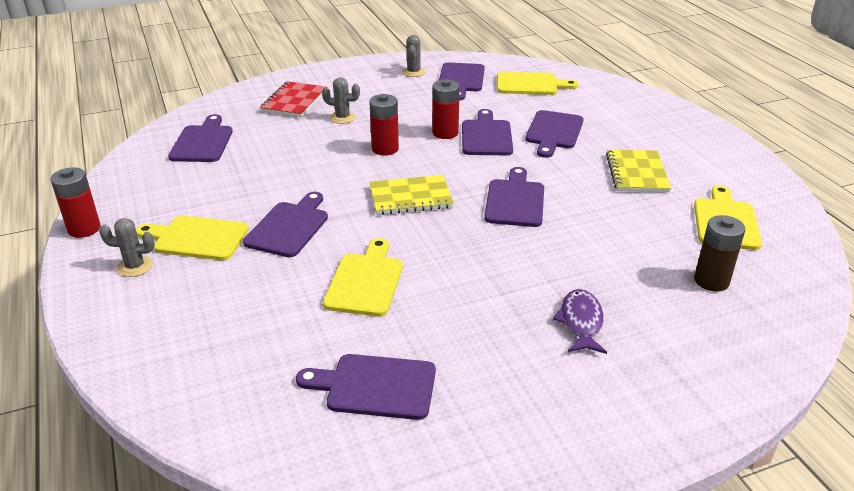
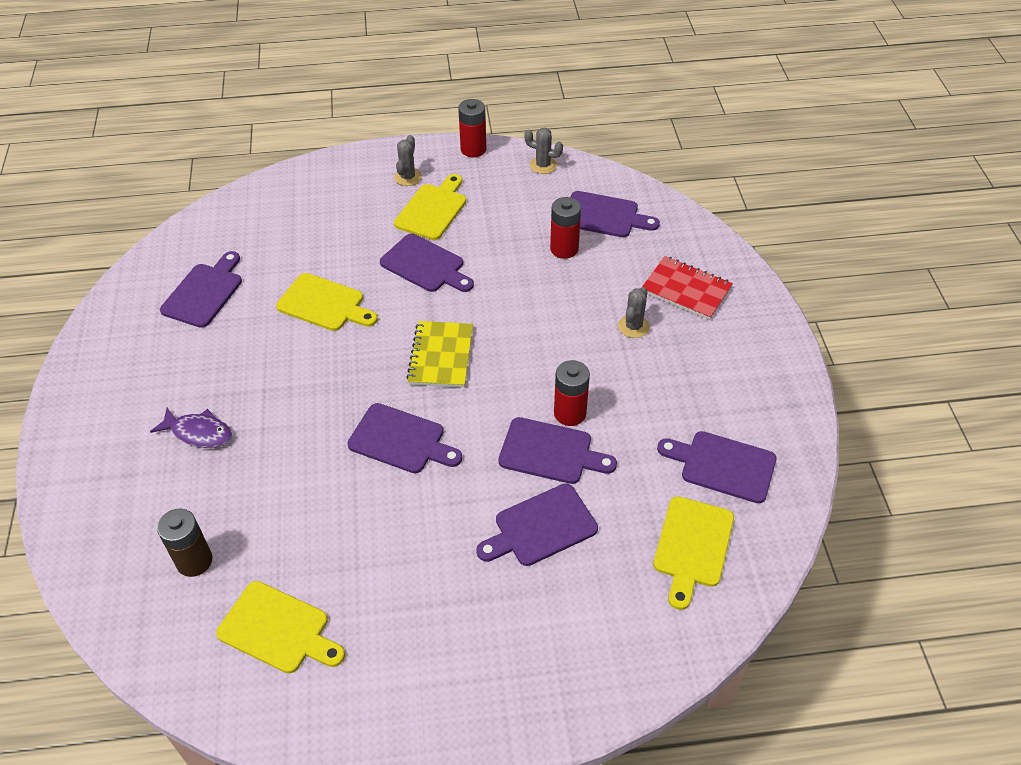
camera: 105 degrees right, 15 degrees up
red battery [369,94,399,156] -> red battery moved to [550,197,581,259]
grey cactus [402,35,426,77] -> grey cactus moved to [524,128,563,174]
purple cutting board [525,110,583,158] -> purple cutting board turned 60 degrees counterclockwise [476,484,598,566]
yellow notebook [606,149,671,192] -> none

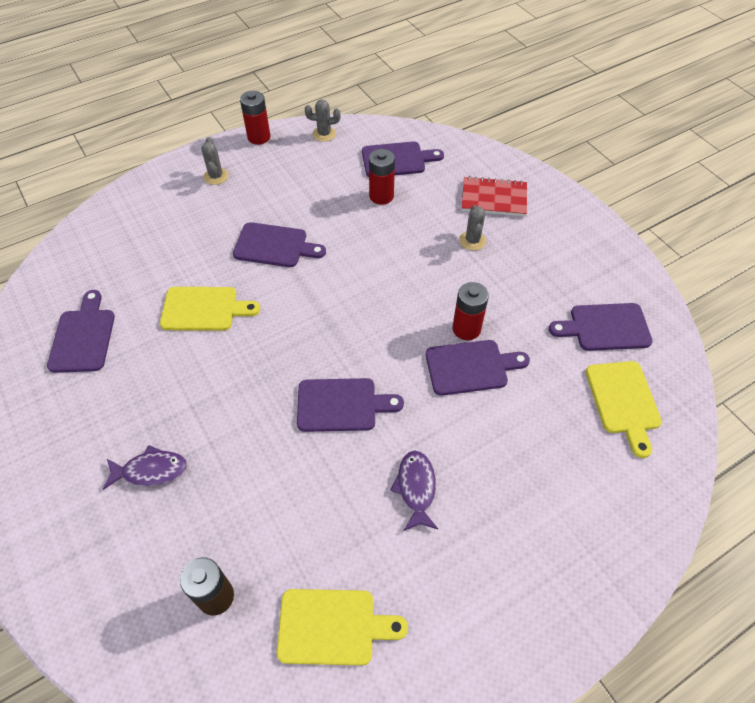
camera: 25 degrees left, 5 degrees up
yellow cutting board [394,174,466,240] -> none
yellow notebook [406,321,473,388] -> none
purple cutting board [476,484,598,566] -> none
none -> purple fish [390,450,438,531]

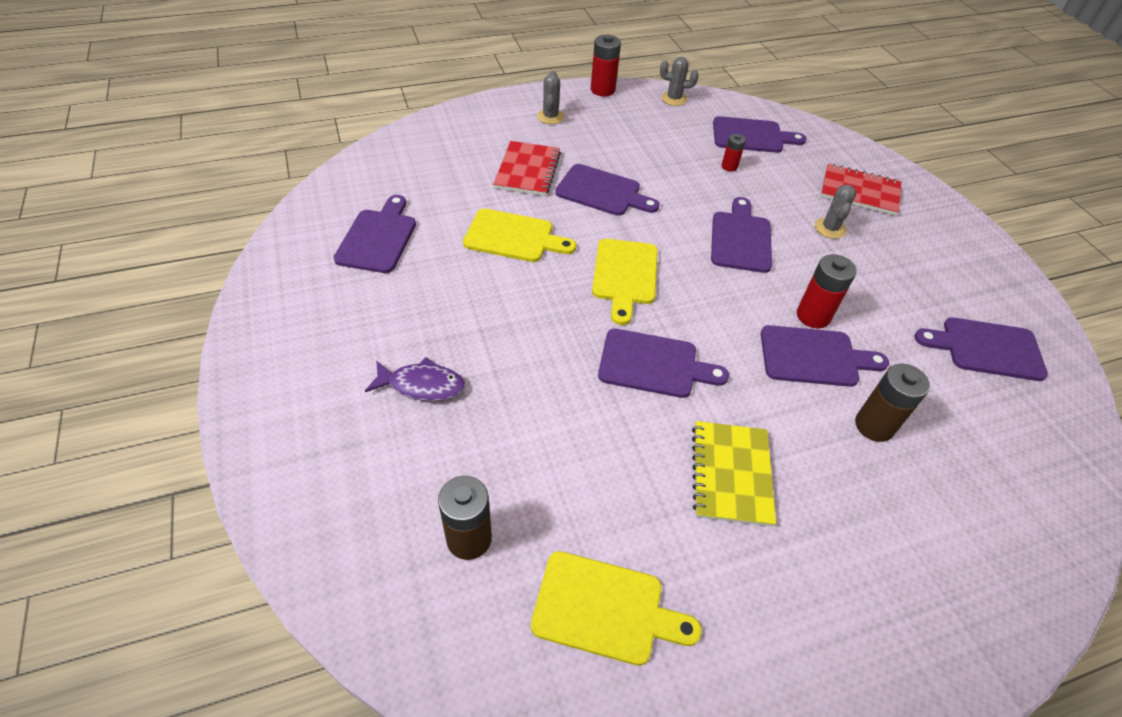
camera: 10 degrees right, 5 degrees down
red battery [369,149,395,205] -> red battery [722,134,746,172], size x0.58
purple fish [390,450,438,531] -> yellow notebook [692,421,776,527]
yellow cutting board [586,361,662,458] -> yellow cutting board moved to [592,239,658,325]
none -> red notebook [493,141,561,196]
none -> purple cutting board [711,197,772,273]
none -> brown battery [855,364,930,442]

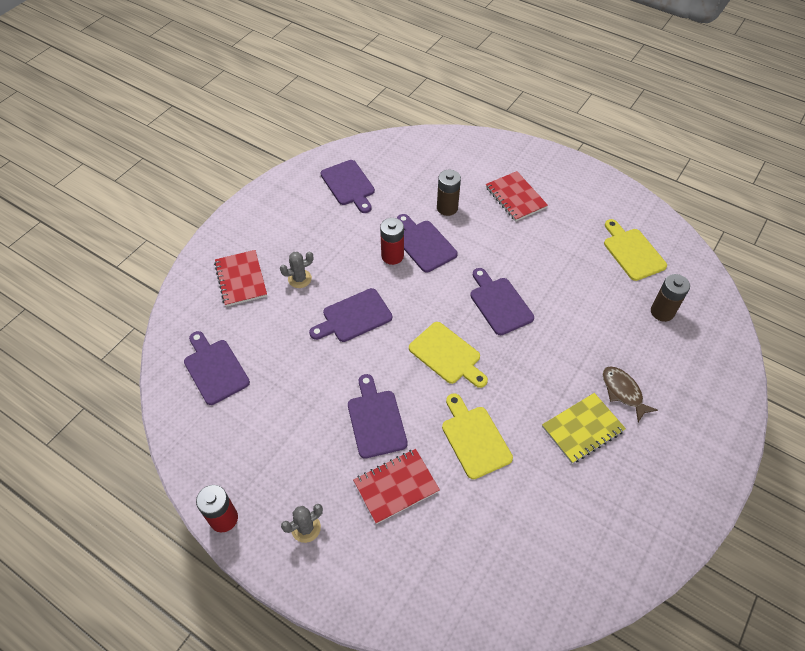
camera: 125 degrees left, 5 degrees up
purple cutting board [333,195,416,273] -> none
purple fish [365,357,465,401] -> brown fish [603,366,658,422]
yellow cutting board [592,239,658,325] -> yellow cutting board turned 75 degrees clockwise [409,322,488,388]
grey cactus [660,57,699,106] -> none
yellow notebook [692,421,776,527] -> yellow notebook moved to [542,393,626,464]
red battery [722,134,746,172] -> none
none -> red notebook [486,171,548,221]

